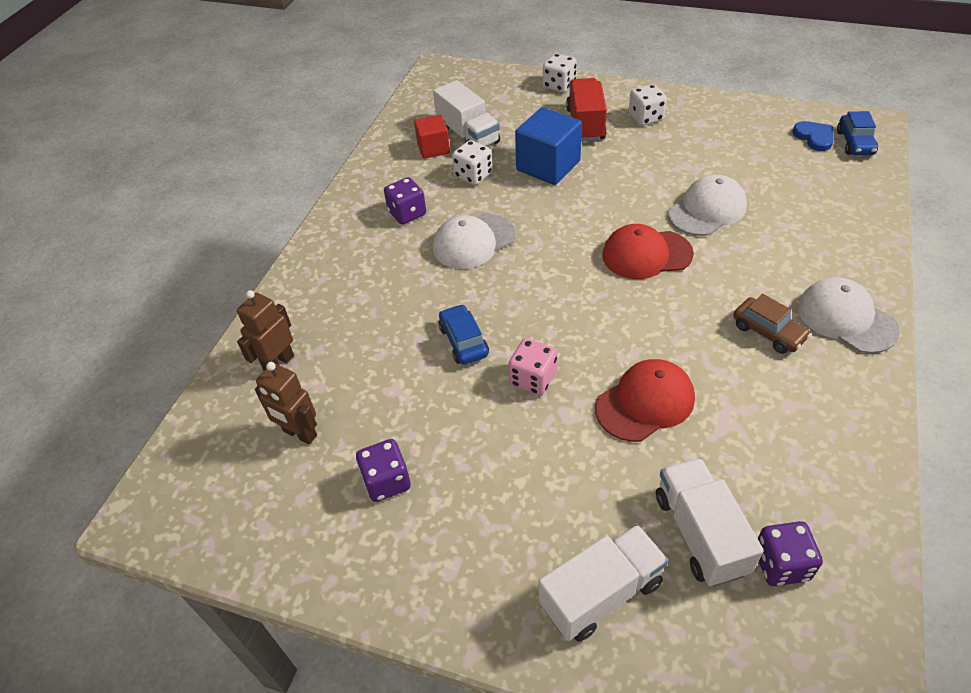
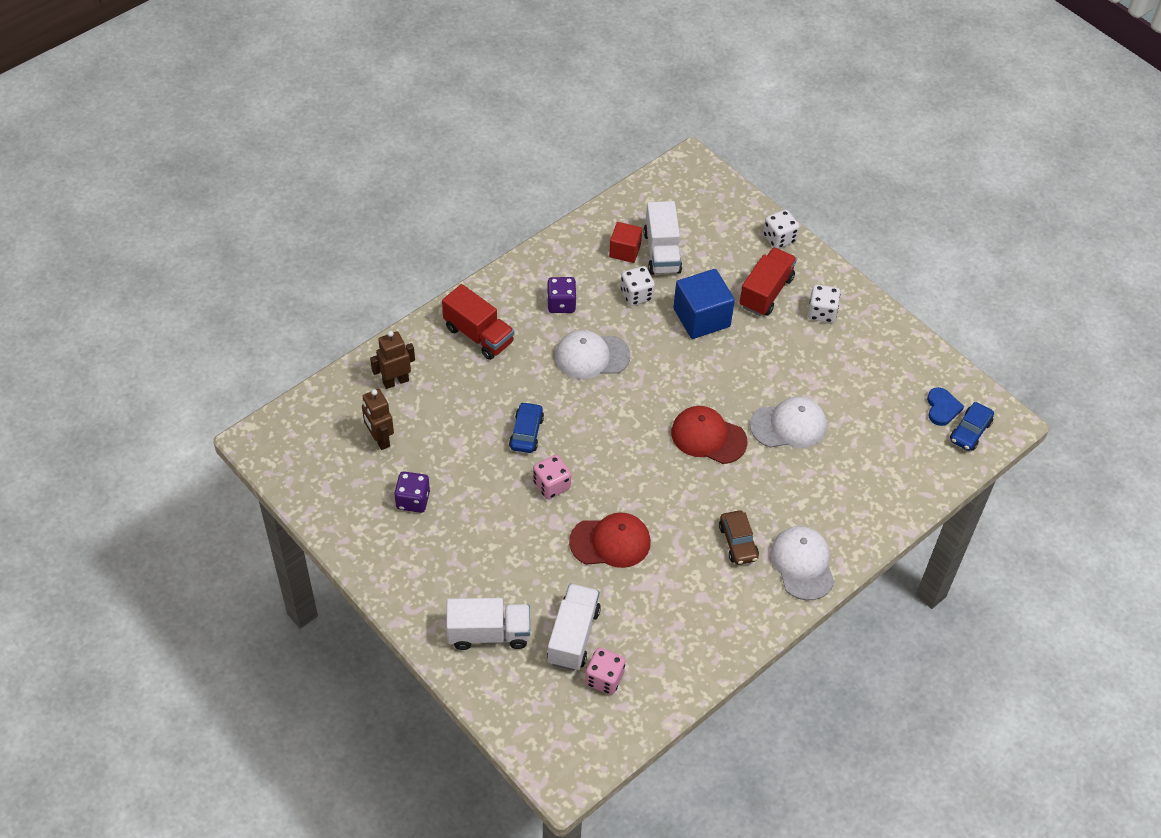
camera: 25 degrees right, 5 degrees up
purple dice [757,521,823,586] -> pink dice [585,648,626,695]
none -> red truck [442,284,514,360]

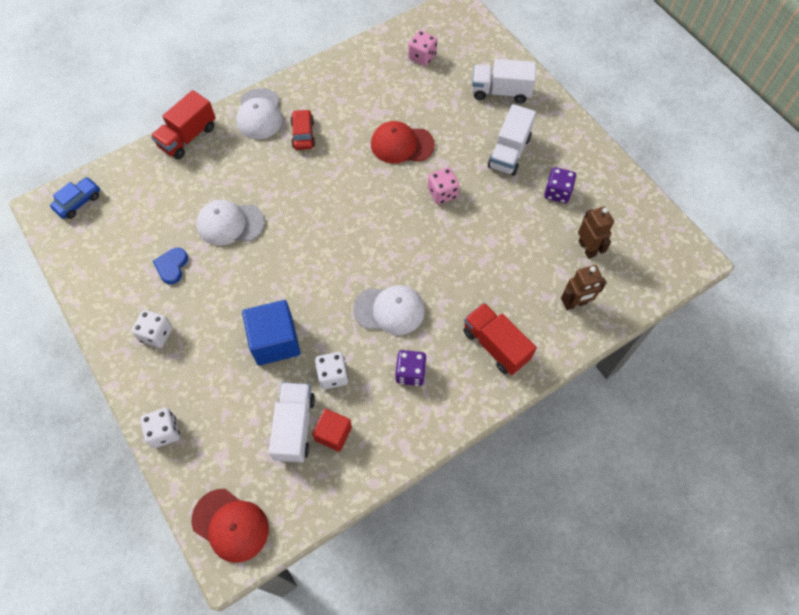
camera: 170 degrees left, 10 degrees up
blue car [509,402,544,453] -> none
white truck [547,584,601,671] -> white truck moved to [488,104,536,176]
red cap [671,406,747,464] -> red cap moved to [192,489,269,563]
brown car [719,510,759,565] -> red car [291,109,315,150]
red truck [739,247,797,316] -> red truck moved to [151,90,216,159]
blue heart [927,387,964,426] -> blue heart moved to [153,248,188,284]

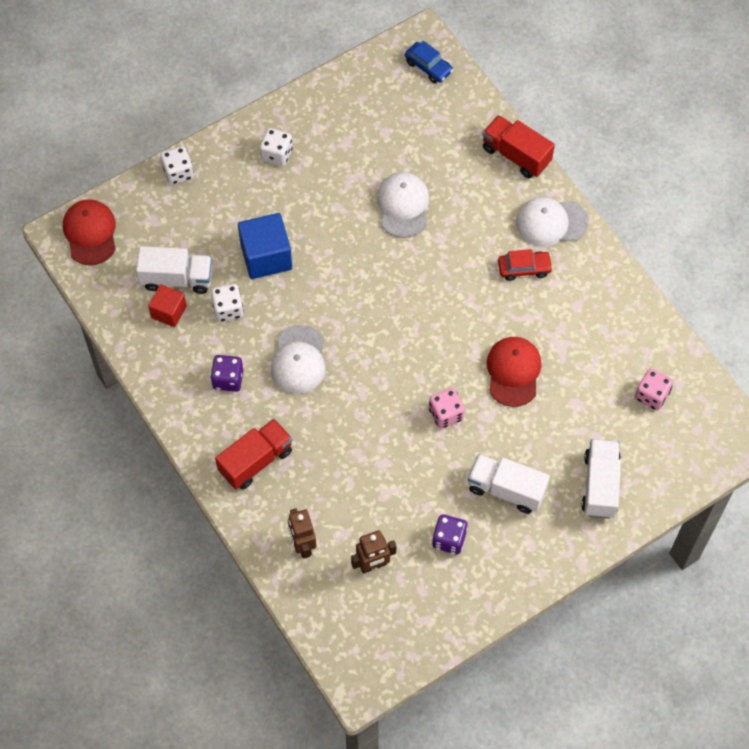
camera: 90 degrees right, 0 degrees up
blue heart [153,248,188,284] -> none
red cap [192,489,269,563] -> red cap turned 135 degrees clockwise [63,199,116,265]

